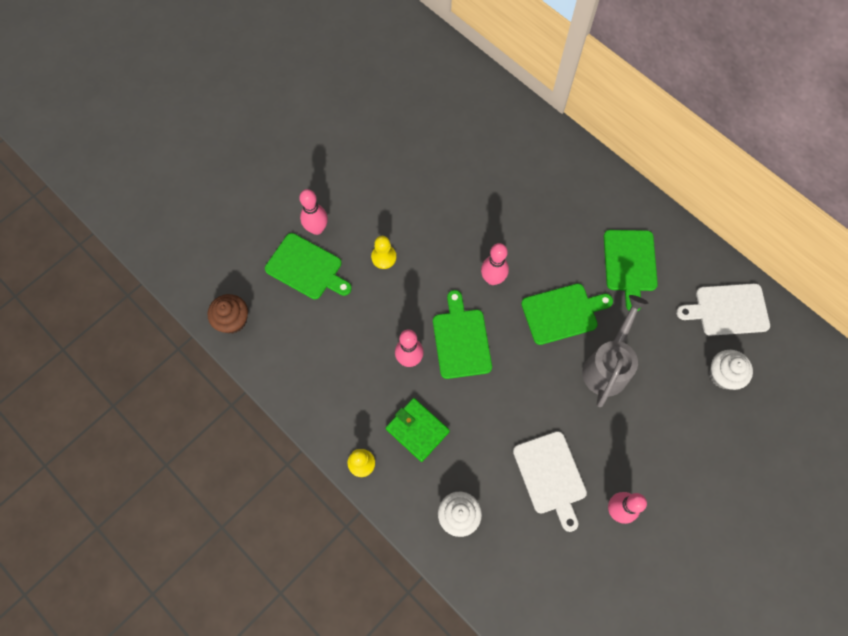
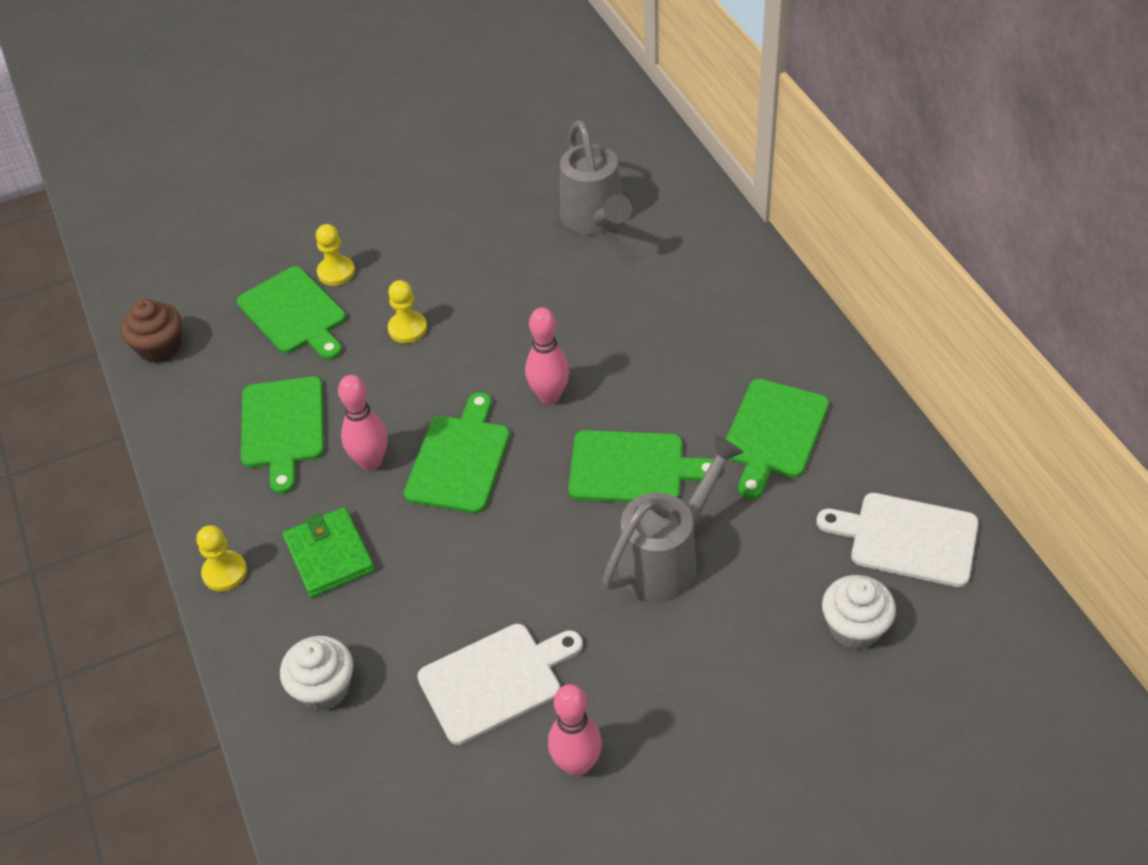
camera: 25 degrees right, 20 degrees down
pink bowling pin [299,189,328,235] -> yellow pawn [316,224,355,286]
white cutting board [513,431,587,532] -> white cutting board turned 120 degrees counterclockwise [417,624,583,745]
none -> green cutting board [241,377,324,494]
none -> grey watering can [560,120,632,235]

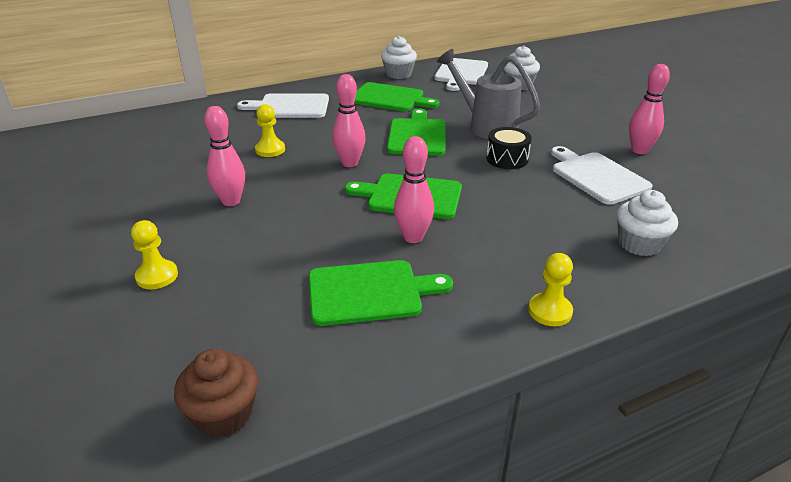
camera: 95 degrees left, 15 degrees down
green cutting board [237,266,346,360] -> none
green wallet [283,507,375,598] -> none
yellow pawn [388,280,427,343] -> yellow pawn moved to [255,104,285,157]
grey watering can [560,120,632,235] -> none
none -> pink bowling pin [204,106,245,206]
none -> white cutting board [237,93,329,118]
none -> white cupcake [381,36,417,79]
none -> black drum [486,127,532,169]

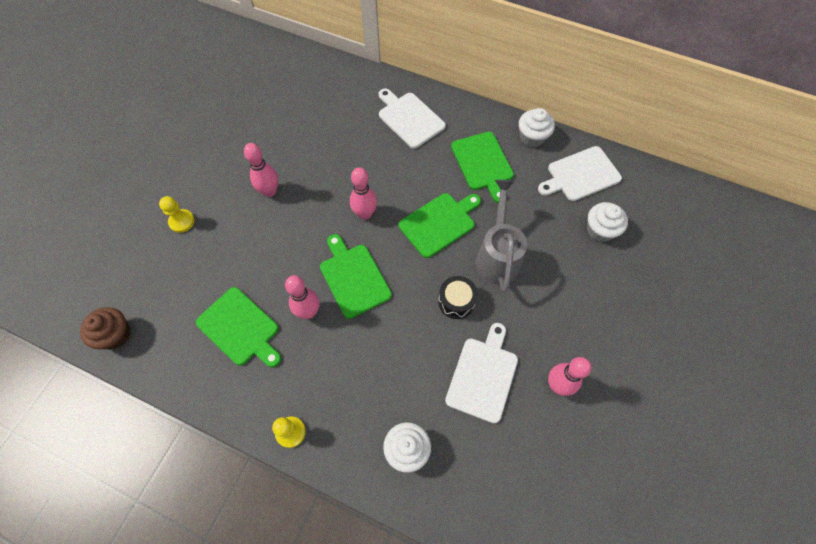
camera: 50 degrees right, 30 degrees up
yellow pawn [255,104,285,157] -> none

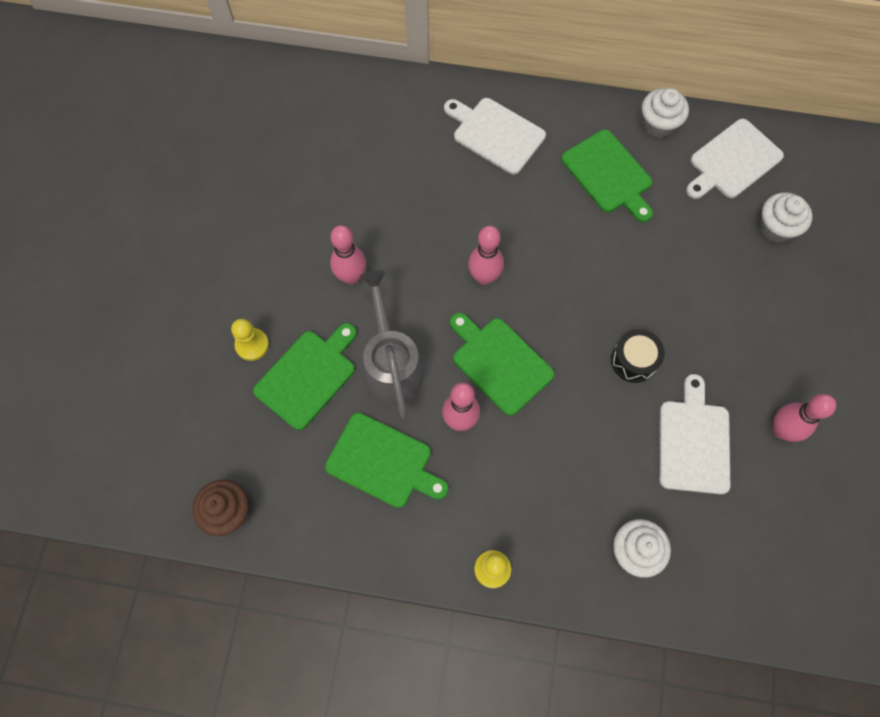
camera: 15 degrees left, 5 degrees up
green cutting board [399,193,481,258] -> green cutting board moved to [253,323,357,430]
grey watering can [475,180,527,293] -> grey watering can moved to [360,270,424,419]

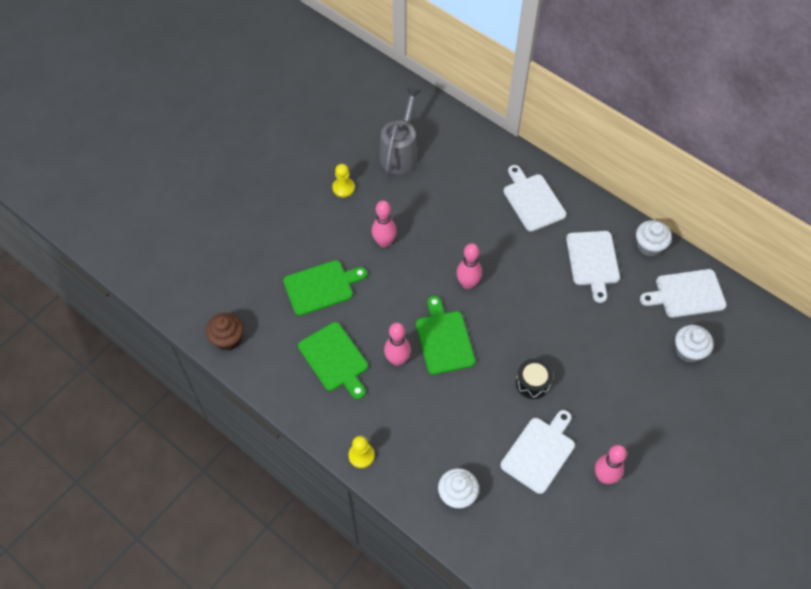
camera: 30 degrees right, 10 degrees down
yellow pawn [231,319,269,361] -> yellow pawn moved to [332,164,355,197]
grey watering can [360,270,424,419] -> grey watering can moved to [380,87,421,174]
green cutting board [561,130,653,222] -> white cutting board [566,231,620,303]

